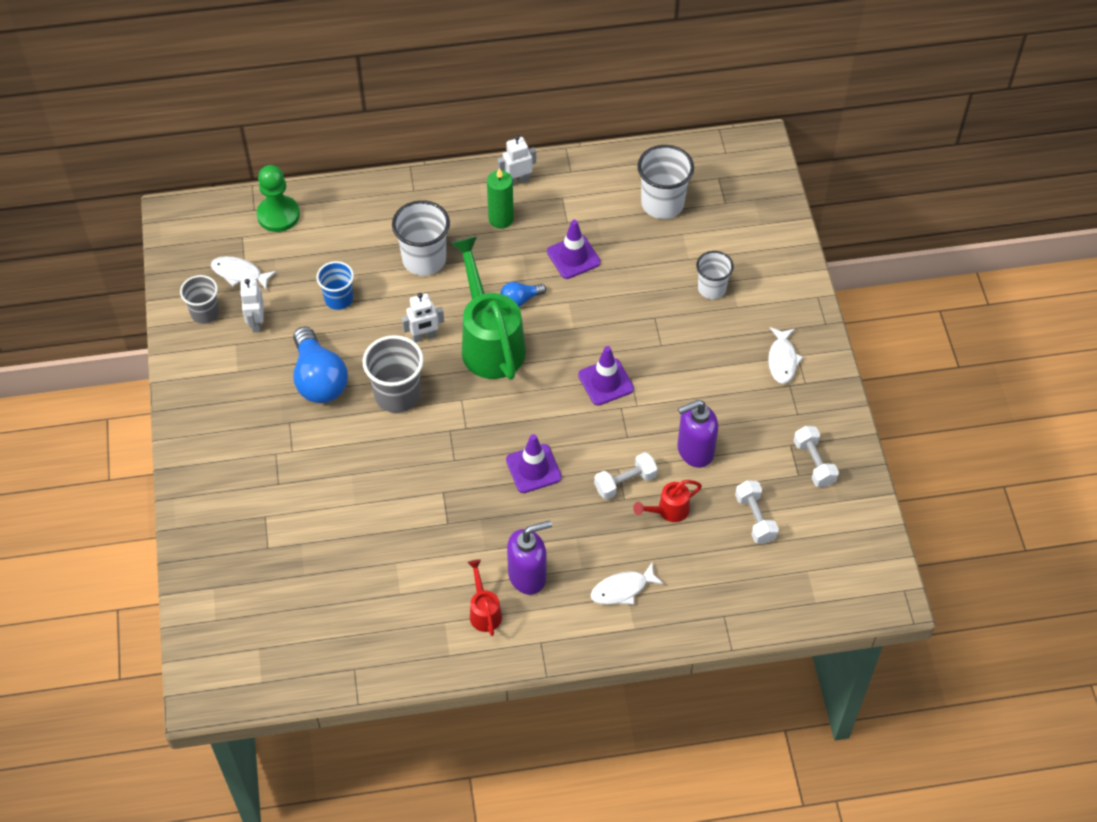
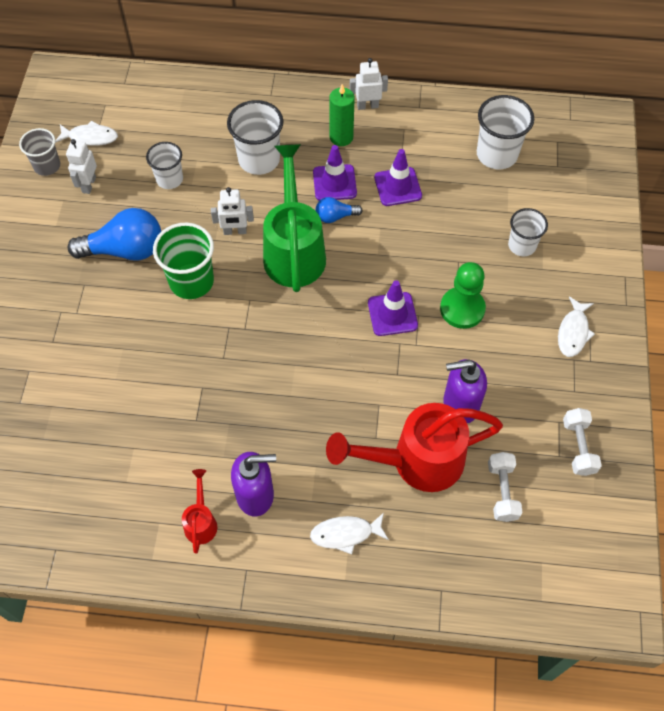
camera: 15 degrees right, 5 degrees up
white fish [211,256,277,290] -> white fish turned 150 degrees clockwise [55,121,118,146]
green pawn [257,165,300,232] -> green pawn moved to [440,262,486,329]
blue light bulb [293,326,348,403] -> blue light bulb turned 90 degrees counterclockwise [68,208,161,260]
blue cup [316,261,354,310] -> white cup [146,142,183,189]
grey cup [363,335,424,413] -> green cup [153,223,214,299]
purple traffic cone [506,434,562,493] -> purple traffic cone moved to [313,145,357,201]
white dumbbell [594,452,658,499] -> none
red watering can [633,480,702,522] -> red watering can [326,403,503,492], size x2.18

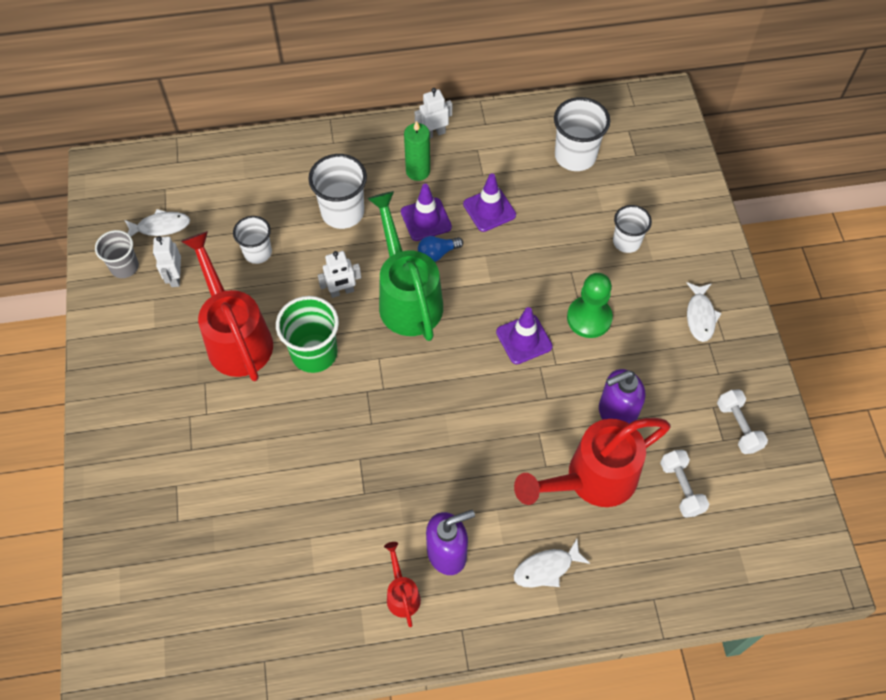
camera: 15 degrees left, 0 degrees up
blue light bulb [68,208,161,260] -> red watering can [181,231,273,381]

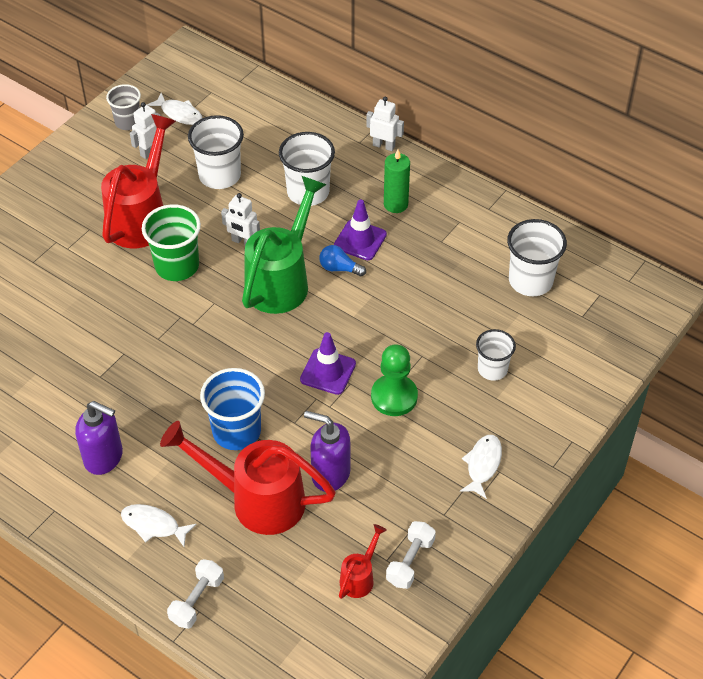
camera: 45 degrees right, 10 degrees down
white cup [233,216,272,264] -> white cup [188,115,244,189], size x1.56
red watering can [384,542,421,627] -> red watering can moved to [339,524,387,599]
white robot [415,88,452,138] -> white robot moved to [366,96,404,151]
purple traffic cone [463,173,516,232] -> none
white dumbbell [660,450,709,518] -> white dumbbell moved to [167,559,224,629]
white fish [687,282,722,342] -> white fish turned 150 degrees clockwise [460,435,502,499]
none -> blue cup [200,368,265,450]

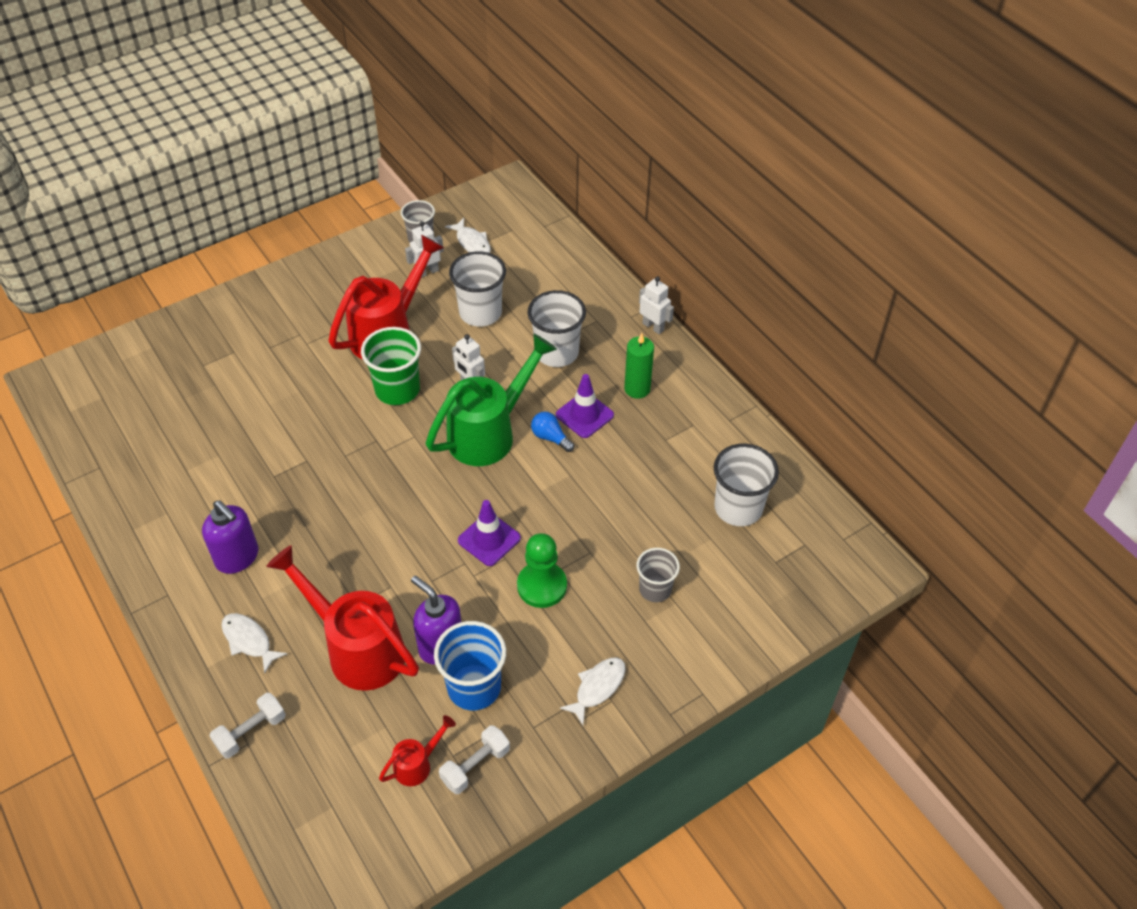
camera: 20 degrees right, 0 degrees up
blue cup [200,368,265,450] -> blue cup moved to [434,621,506,710]
white cup [476,329,516,381] -> grey cup [637,548,680,602]

